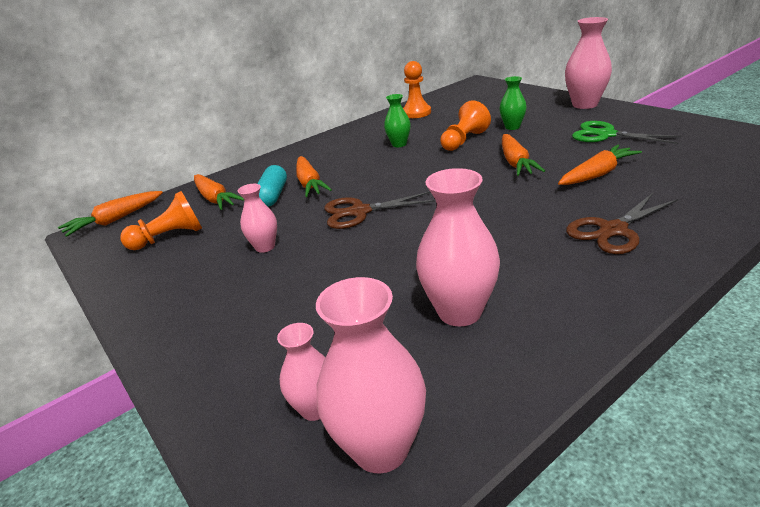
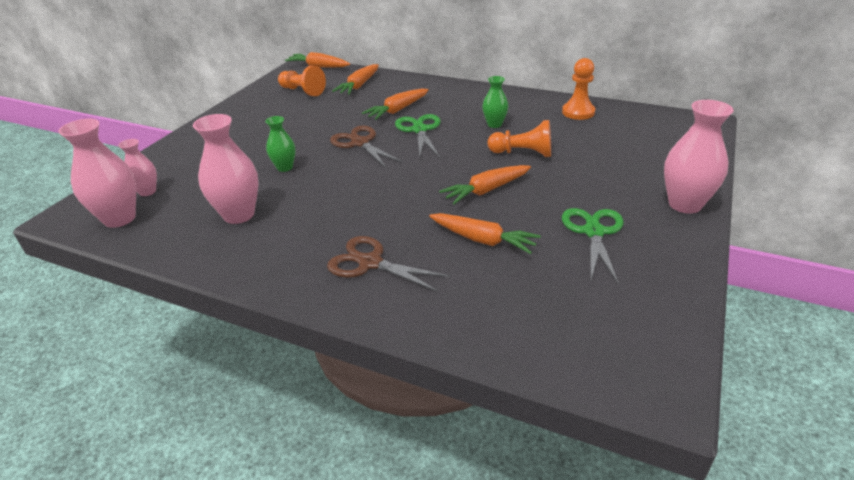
camera: 60 degrees right, 5 degrees up
pink vase [238,184,277,253] -> none
turquoise capsule [257,165,287,207] -> none
green vase [499,76,527,130] -> green vase moved to [265,116,295,172]
none -> green scissors [395,114,441,157]

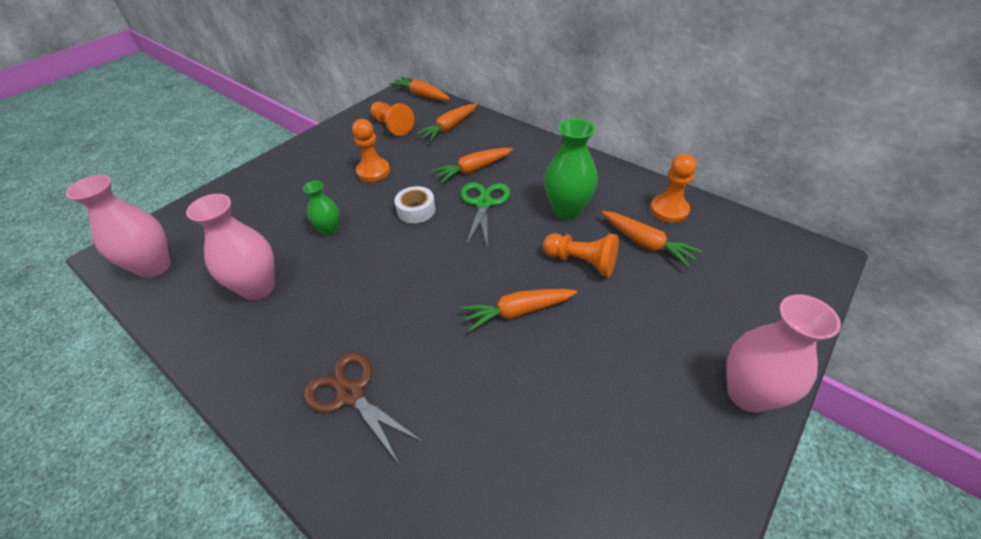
camera: 15 degrees right, 10 degrees up
pink vase [118,139,157,196] -> none
brown scissors [330,125,403,168] -> white tape [395,186,436,223]
orange carrot [429,213,541,254] -> orange carrot moved to [602,211,702,268]
green vase [482,76,508,128] -> green vase [544,119,598,220], size x1.74
green scissors [562,208,624,285] -> none
none -> orange pawn [352,119,390,182]

